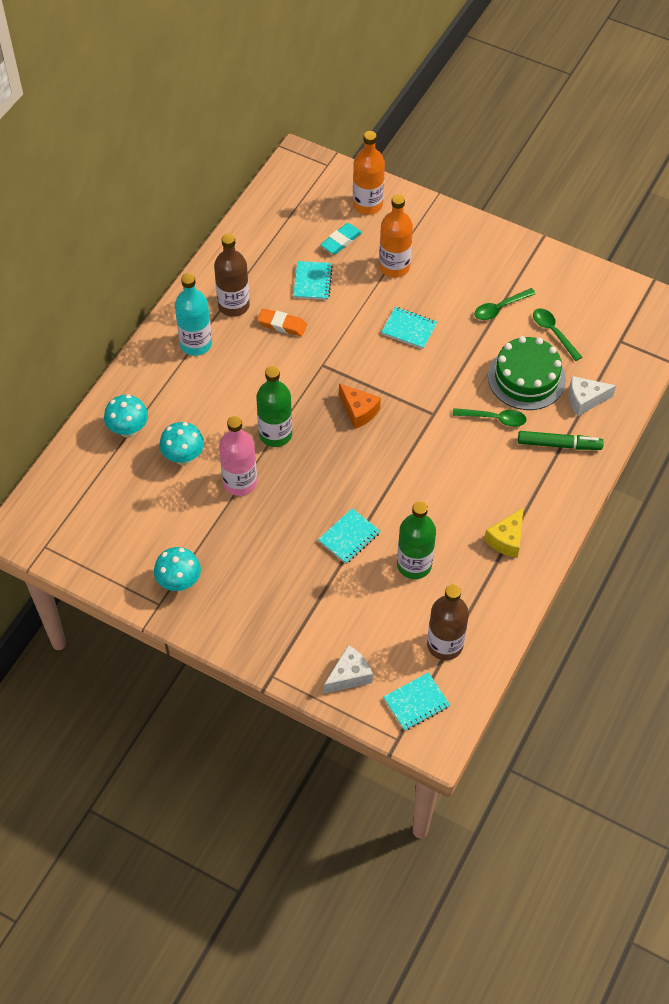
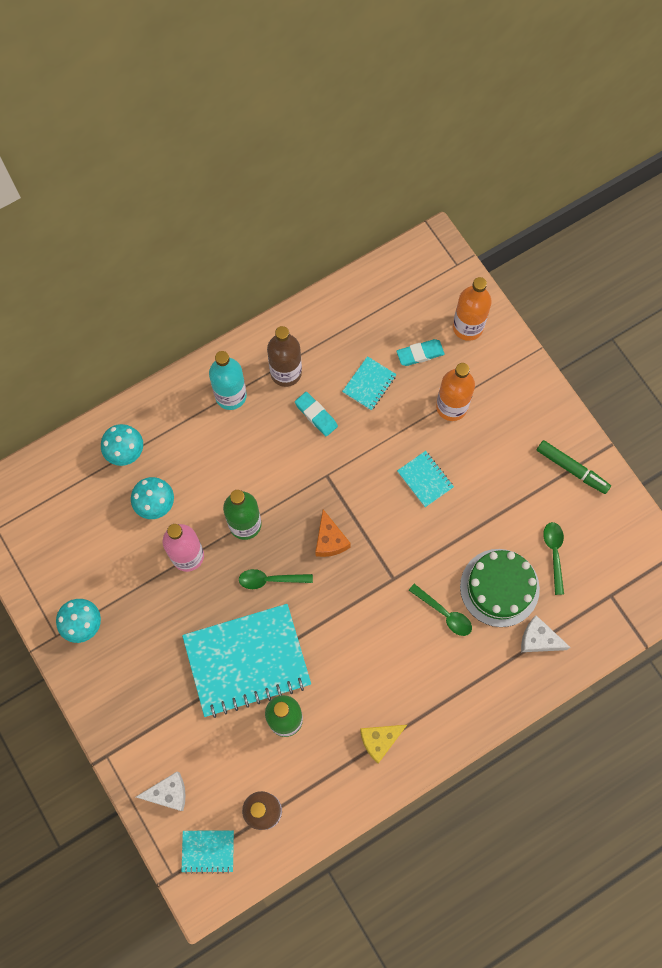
camera: 30 degrees right, 15 degrees up
orange eraser [257,308,307,336] -> turquoise eraser [295,392,338,437]
turquoise notebook [318,508,380,564] -> turquoise notebook [182,604,311,718], size x2.24
green spoon [475,288,536,320] -> green spoon moved to [239,569,313,589]
green marker [518,431,604,450] -> green marker moved to [537,440,611,494]

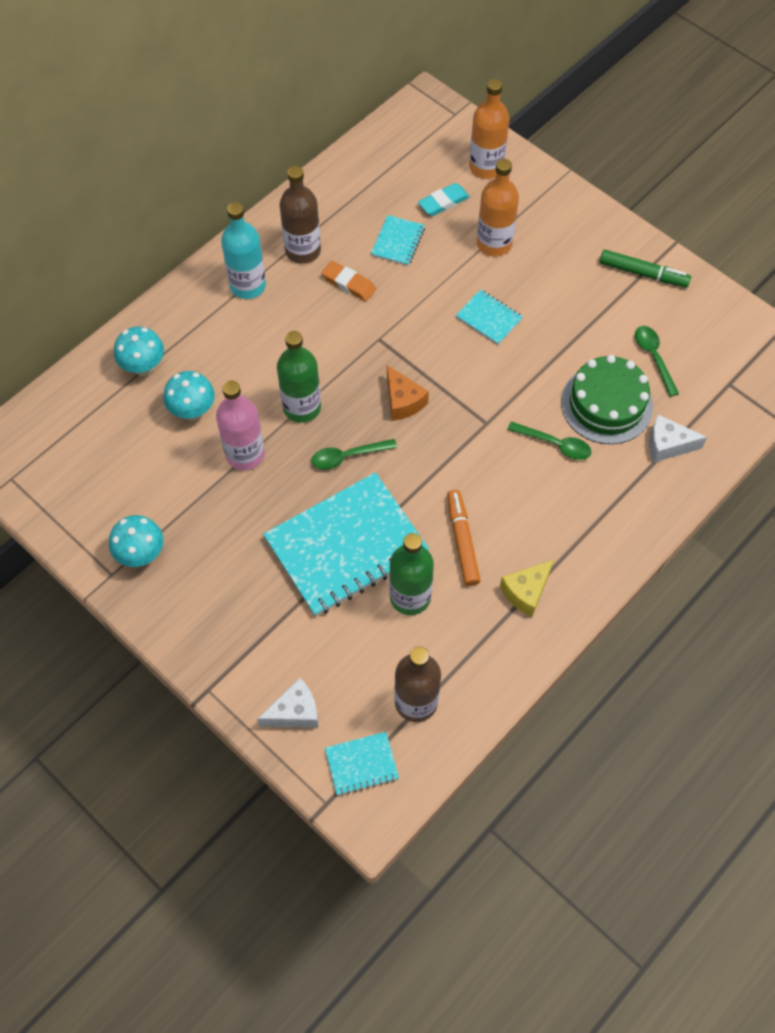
camera: 15 degrees left, 10 degrees down
turquoise eraser [295,392,338,437] -> orange eraser [322,261,376,301]
none -> orange marker [447,490,481,586]

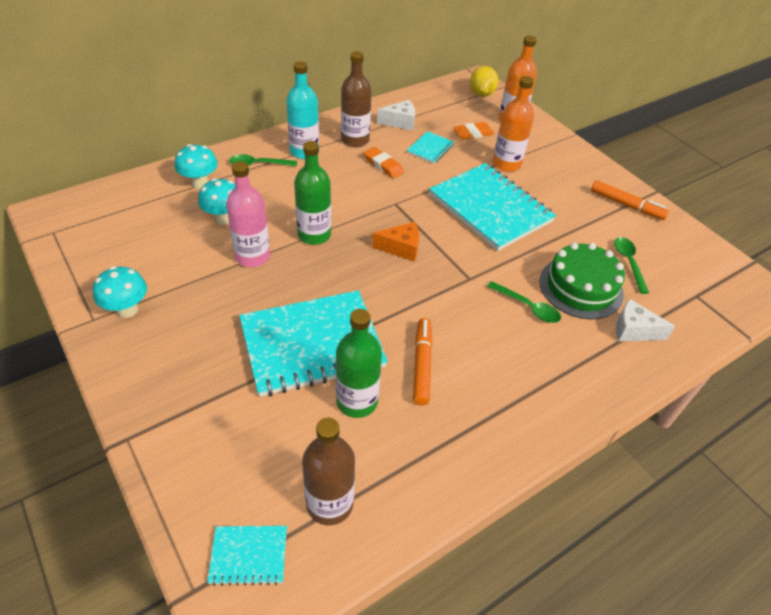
camera: 10 degrees right, 15 degrees down
white cheese [257,678,318,727] -> white cheese moved to [377,100,415,131]
green spoon [311,439,397,469] -> green spoon moved to [229,154,297,166]
orange cheese [387,365,429,421] -> orange cheese turned 75 degrees counterclockwise [372,222,419,262]
turquoise eraser [418,183,470,216] -> orange eraser [453,122,494,139]
turquoise notebook [456,289,523,345] -> turquoise notebook [429,163,556,251], size x2.24
yellow cheese [500,560,554,617] -> none
green marker [600,250,691,287] -> orange marker [591,180,669,220]
none -> yellow lemon [470,66,498,97]

